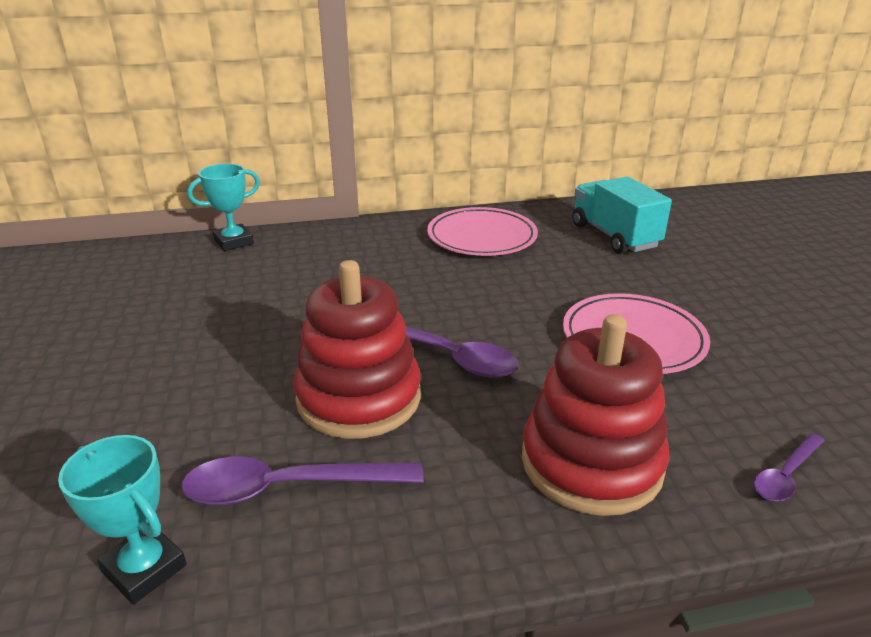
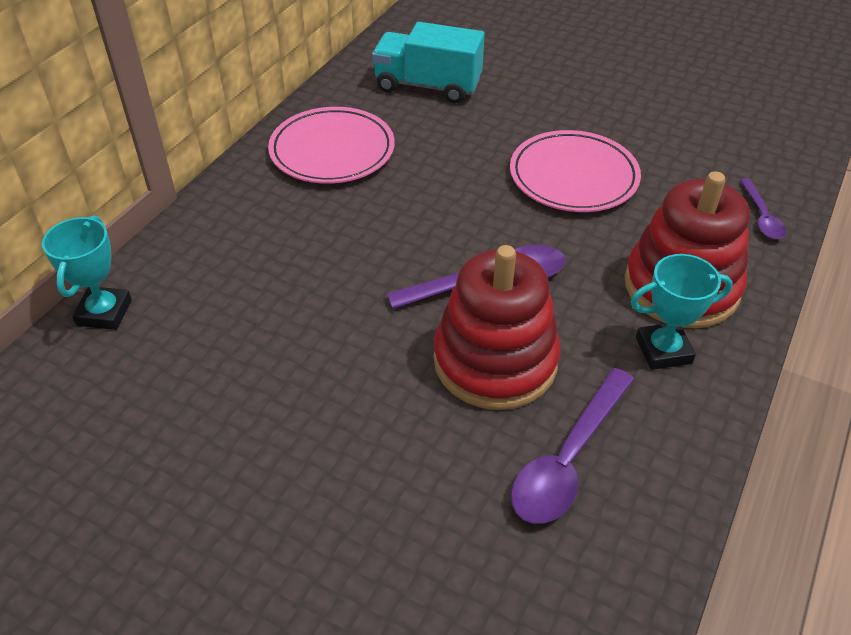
camera: 50 degrees left, 15 degrees up
turquoise trophy [58,435,187,604] -> turquoise trophy moved to [631,254,733,370]

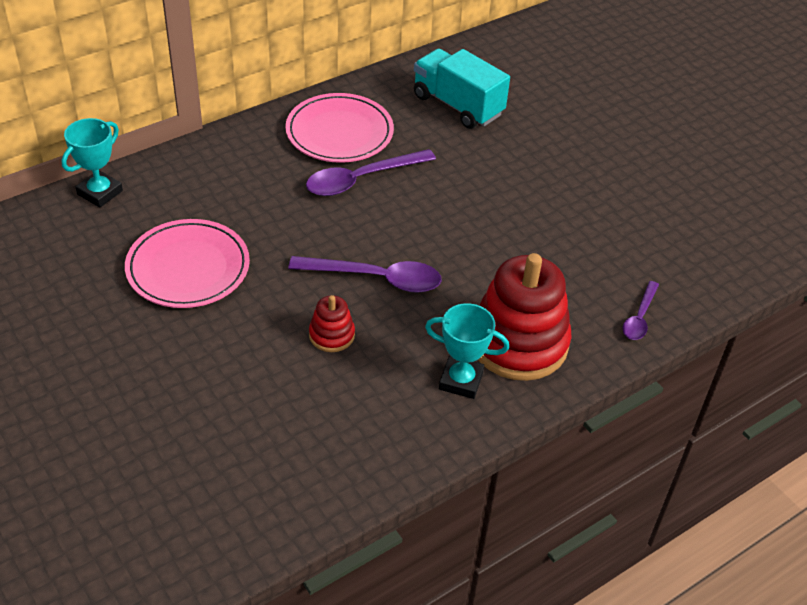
camera: 25 degrees right, 0 degrees up
red stacking toy [433,245,561,410] -> red stacking toy [309,295,355,352], size x0.46
pink plate [510,130,641,212] -> pink plate moved to [125,219,250,308]
purple spoon [511,368,634,524] -> purple spoon moved to [306,149,436,196]

